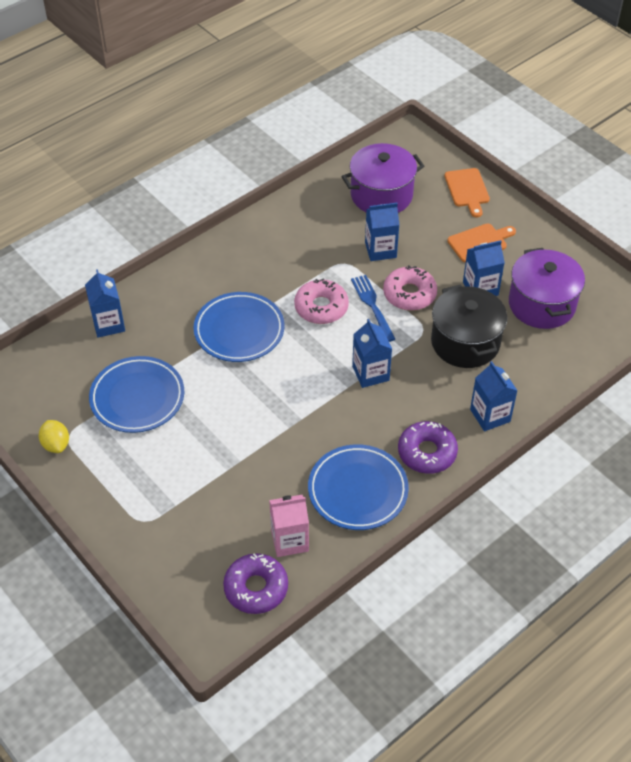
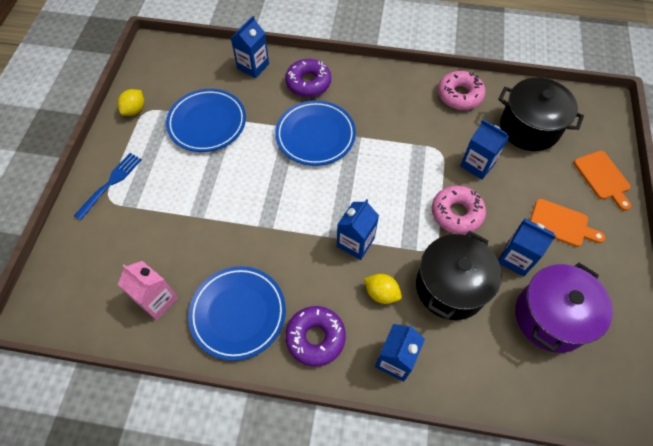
camera: 50 degrees right, 10 degrees up
purple donut [223,553,288,614] -> purple donut moved to [285,59,331,97]
pink donut [294,278,349,324] -> pink donut moved to [438,71,485,110]
purple pot [341,143,424,213] -> black pot [498,78,584,151]
blue fork [351,275,395,342] -> blue fork moved to [74,153,142,220]
orange cutting board [445,168,490,217] -> orange cutting board turned 60 degrees counterclockwise [574,151,631,211]
none -> yellow lemon [364,274,402,304]

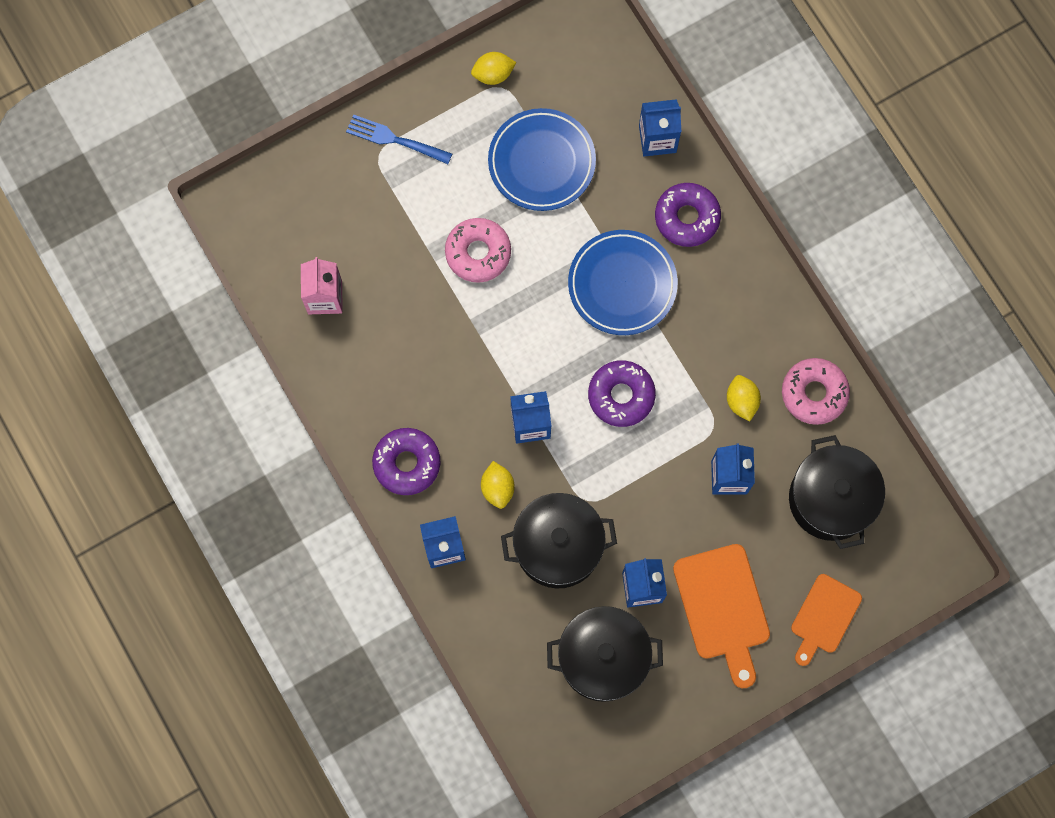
camera: 50 degrees right, 15 degrees up
blue fork [74,153,142,220] -> blue fork turned 150 degrees counterclockwise [346,114,452,164]
blue plate [188,266,286,361] -> none
pink donut [432,185,486,234] -> pink donut moved to [445,218,511,283]
purple pot [515,263,613,353] -> black pot [547,606,663,702]
orange cutting board [530,199,605,247] -> orange cutting board [673,544,770,688], size x1.52
none -> purple donut [588,360,656,427]
none -> yellow lemon [727,375,761,421]

